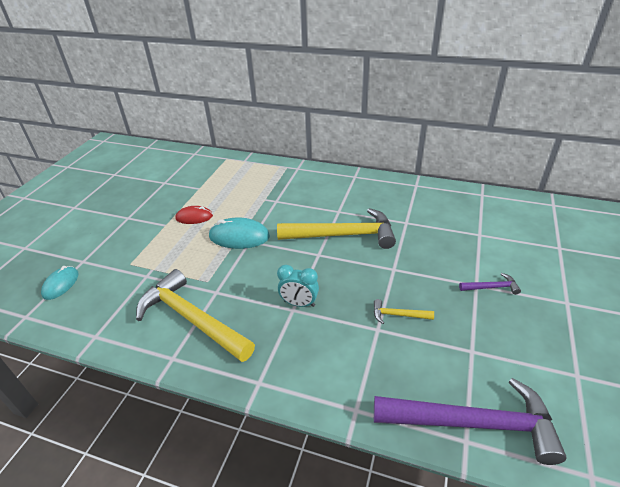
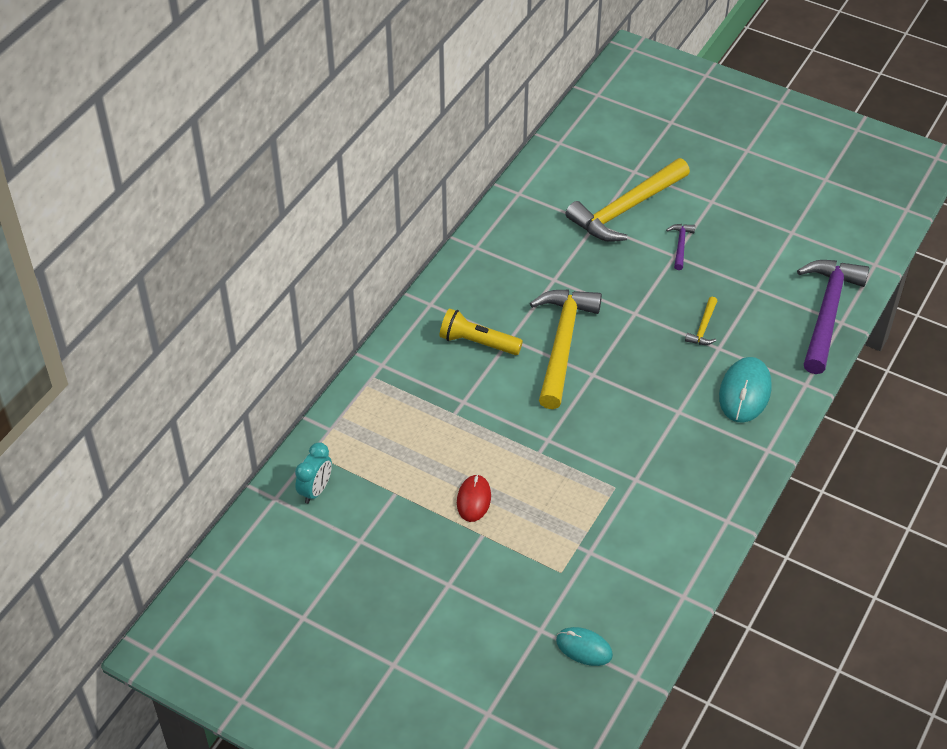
camera: 80 degrees left, 10 degrees up
yellow hammer [136,269,255,362] -> yellow hammer moved to [565,158,690,242]
turquoise mouse [209,218,270,249] -> turquoise mouse moved to [719,357,772,423]
turquoise clock [277,265,319,307] -> turquoise clock moved to [295,442,332,504]
none -> yellow flashlight [440,308,523,355]

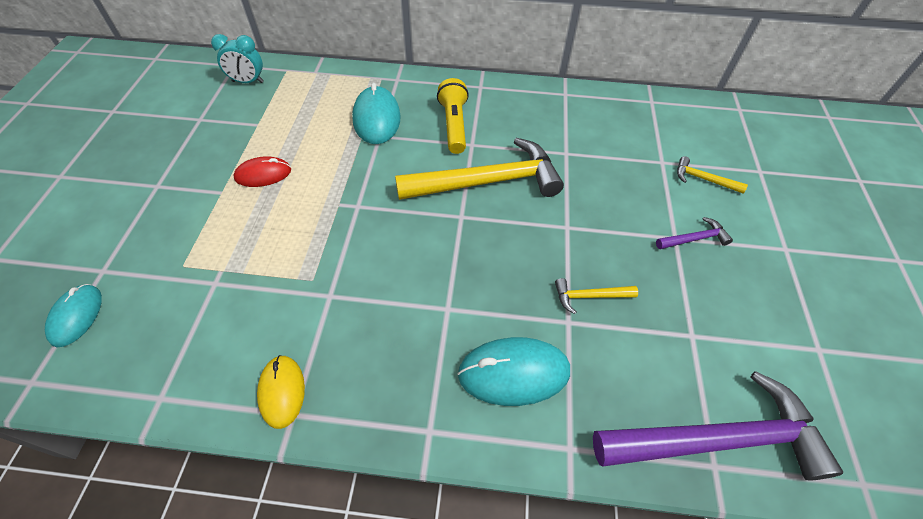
camera: 65 degrees right, 5 degrees up
yellow hammer [565,158,690,242] -> yellow hammer [677,156,748,193], size x0.43
none -> yellow mouse [257,355,305,429]
none -> turquoise mouse [352,83,401,144]

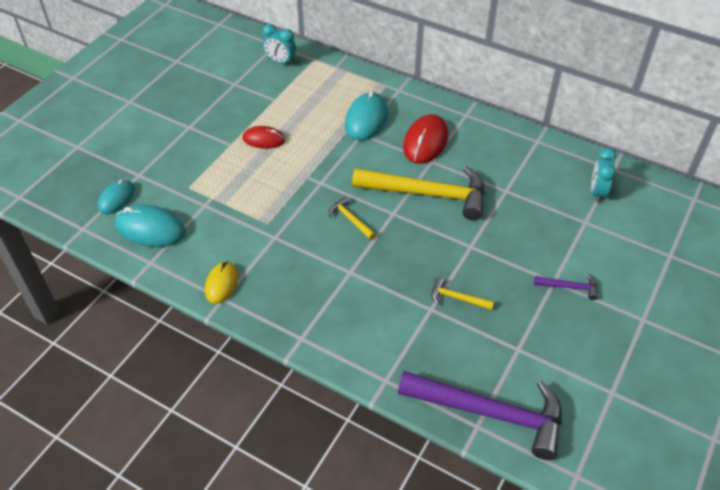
camera: 25 degrees right, 5 degrees down
yellow flashlight [437,78,469,154] -> red mouse [403,114,448,164]
turquoise mouse [458,337,570,406] -> turquoise mouse moved to [115,204,186,247]
yellow hammer [677,156,748,193] -> yellow hammer moved to [329,197,376,240]
none -> turquoise clock [591,148,616,203]

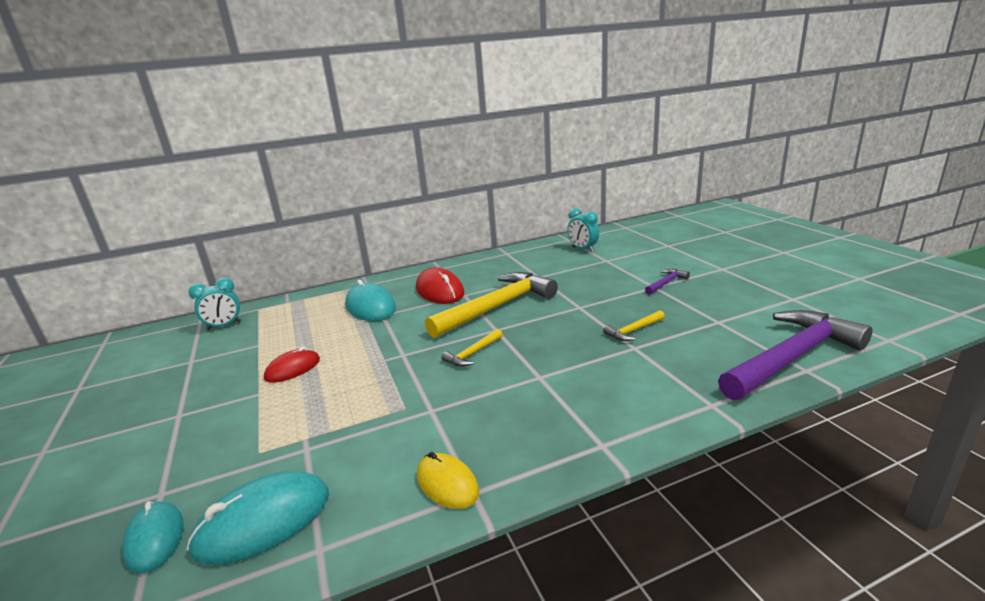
camera: 50 degrees left, 25 degrees down
yellow hammer [329,197,376,240] -> yellow hammer turned 45 degrees counterclockwise [441,329,503,367]

